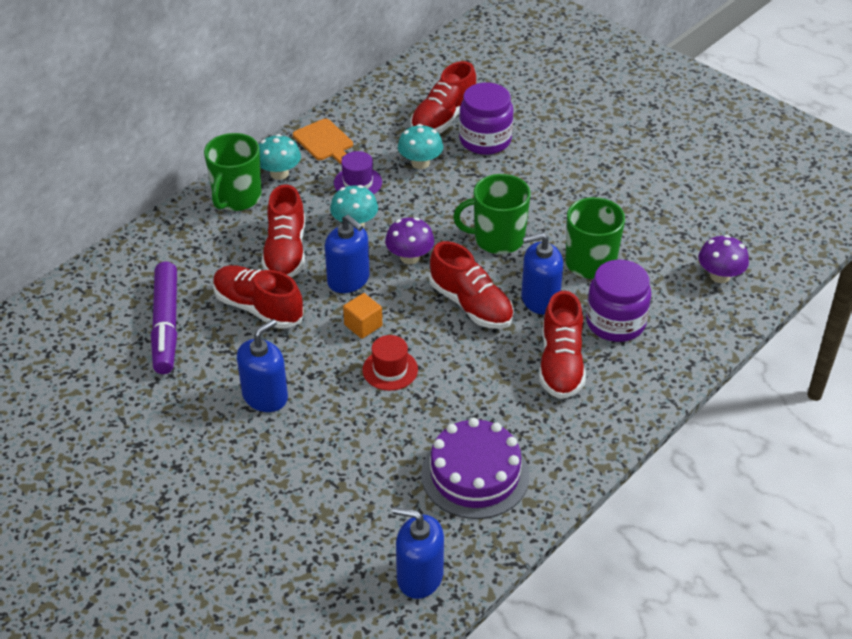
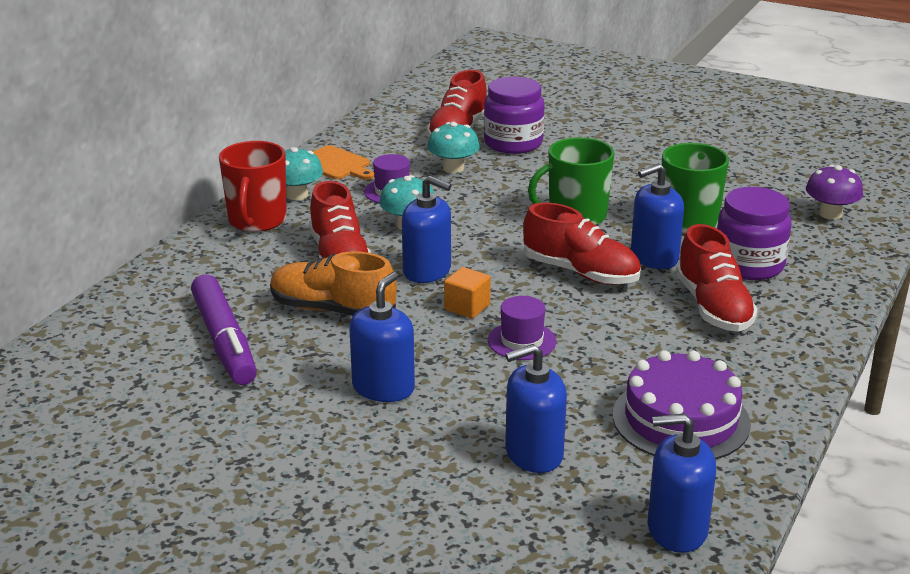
camera: 15 degrees left, 15 degrees down
green mug [204,133,262,211] -> red mug [219,141,287,232]
red shoe [213,265,304,329] -> orange shoe [270,251,397,316]
red hat [363,335,418,391] -> purple hat [488,296,556,360]
purple mushroom [385,217,434,264] -> none
none -> blue soap dispenser [505,344,567,473]

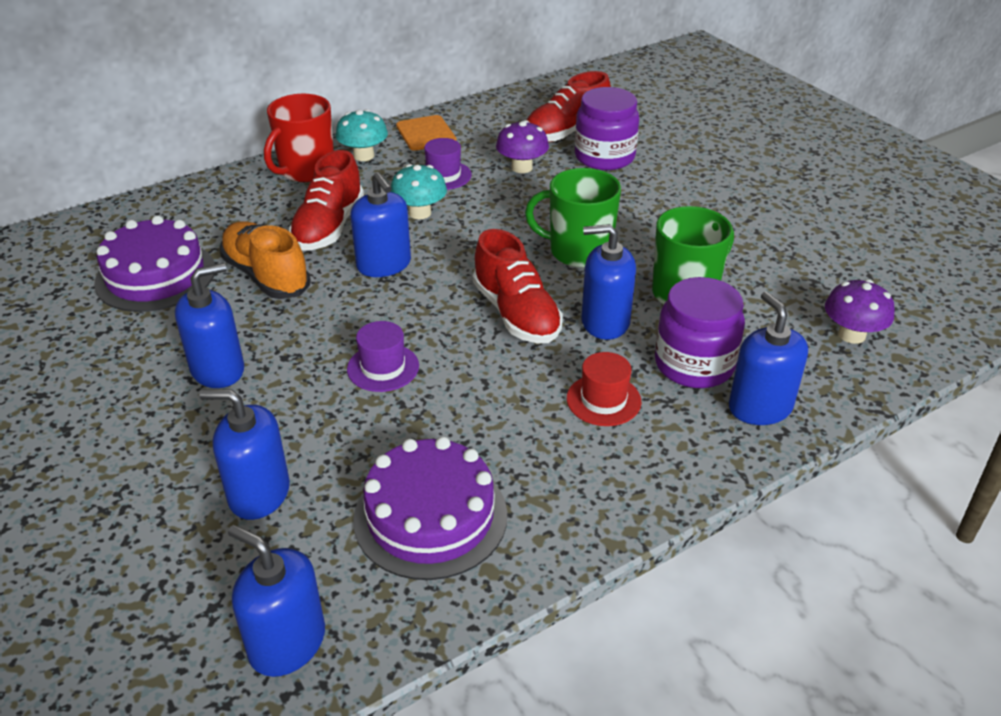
camera: 30 degrees right, 10 degrees up
purple marker [191,274,257,385] -> purple cake [94,215,215,312]
turquoise mushroom [427,122,480,173] -> purple mushroom [496,120,549,173]
orange cube [444,267,491,319] -> none
red shoe [676,224,758,332] -> red hat [567,352,641,426]
none -> blue soap dispenser [729,292,808,425]

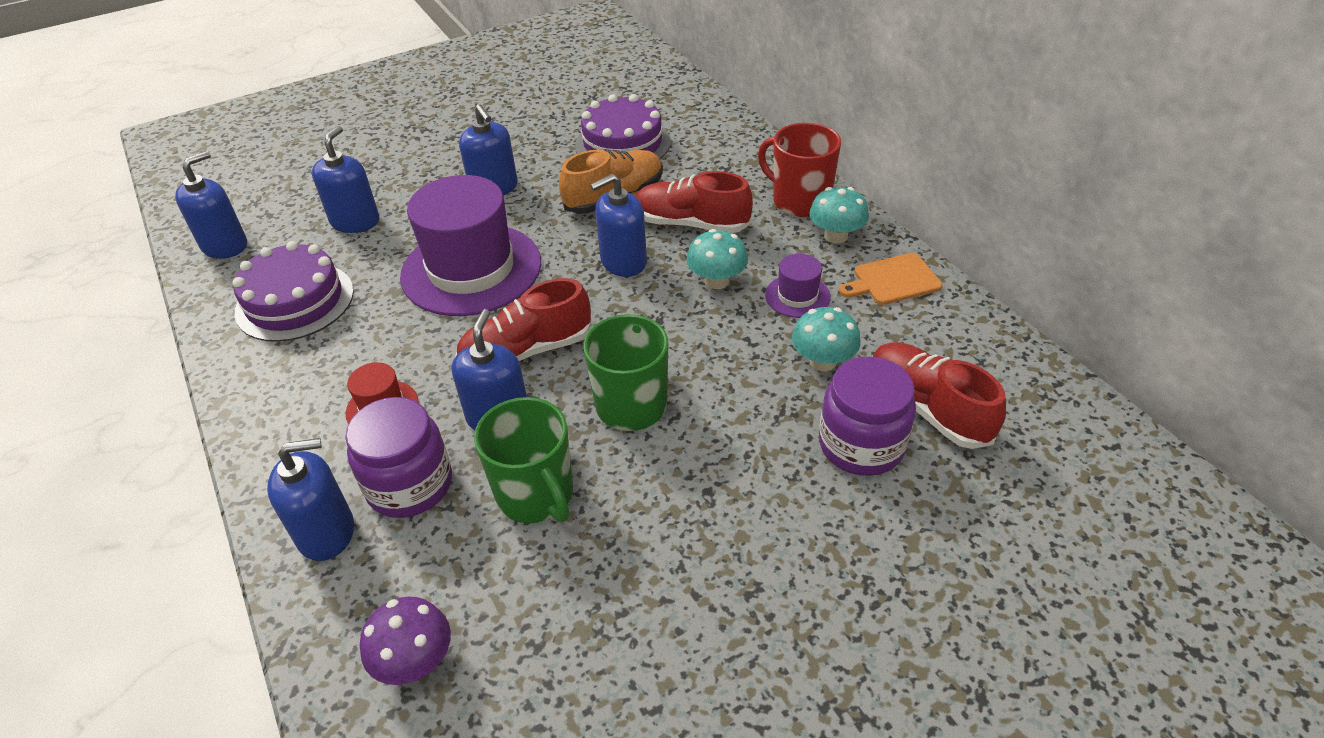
camera: 95 degrees right, 5 degrees up
purple hat [347,321,419,392] -> purple hat [400,175,541,316], size x2.28
purple mushroom [496,120,549,173] -> turquoise mushroom [792,307,861,371]

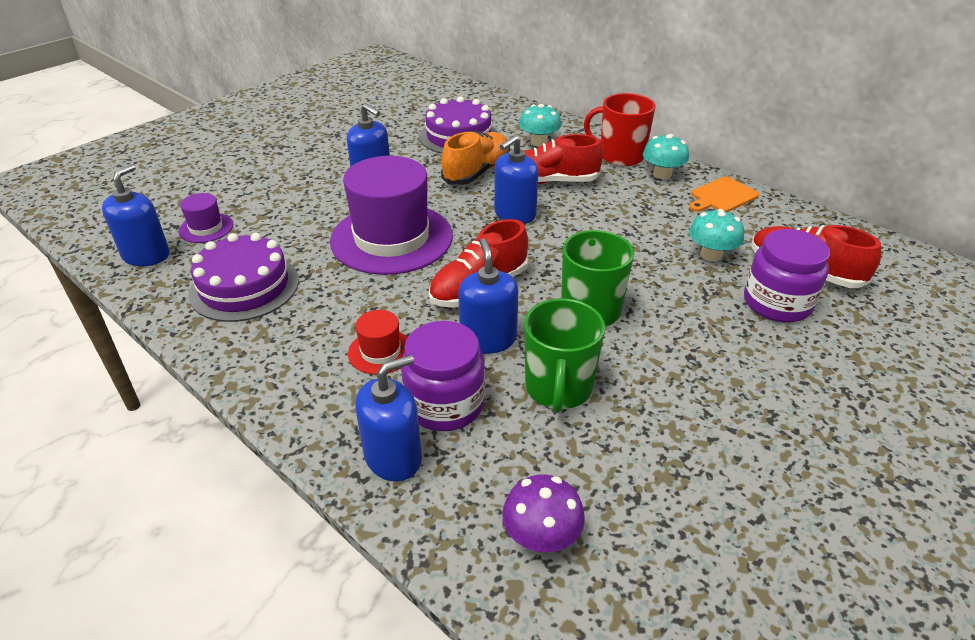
camera: 20 degrees left, 5 degrees down
blue soap dispenser [312,126,379,233] -> none
green mug [474,397,573,523] -> green mug turned 60 degrees clockwise [524,298,605,413]
turquoise mushroom [686,229,748,289] -> turquoise mushroom moved to [519,104,561,146]
purple hat [765,254,831,318] -> purple hat moved to [178,193,233,243]

